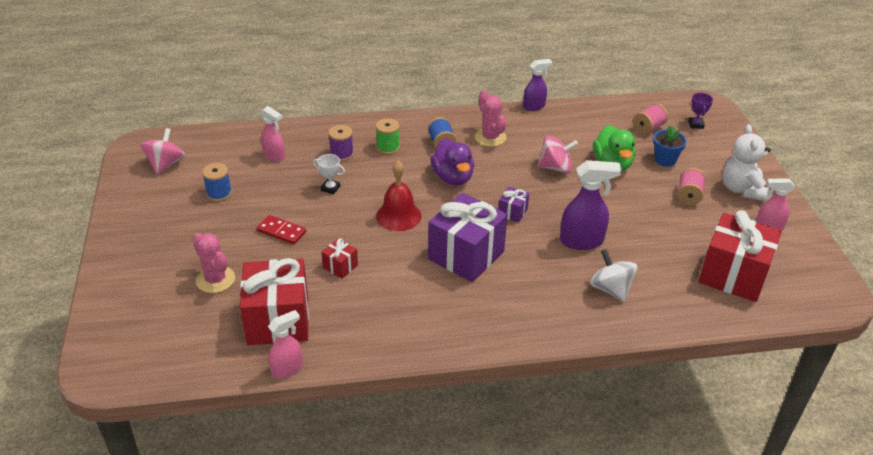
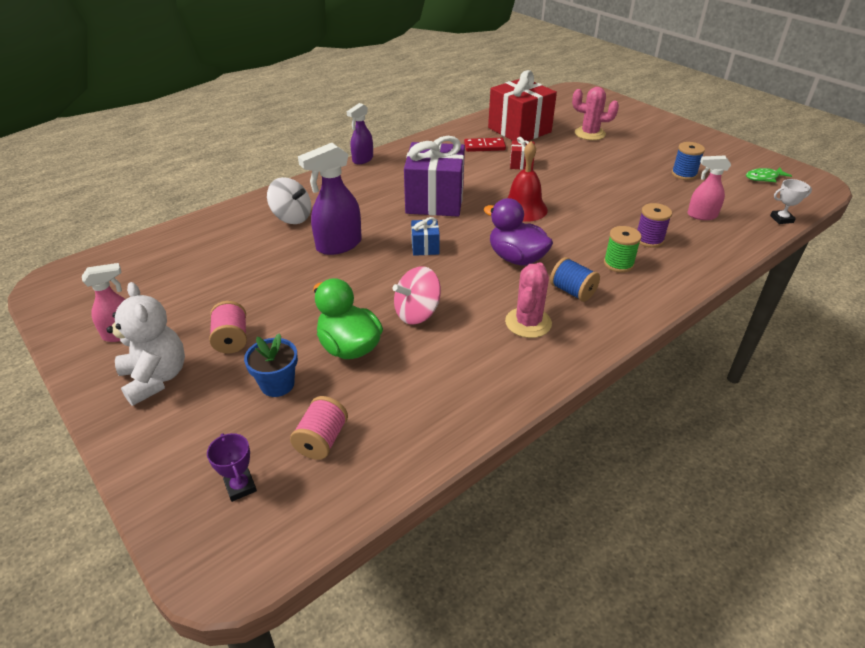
camera: 150 degrees right, 0 degrees up
pink spinning top [141,128,185,174] -> green fish [746,167,792,182]
red domino [257,215,306,245] -> red domino moved to [464,138,506,152]
pink spray bottle [268,310,303,378] -> none
white trophy [313,154,345,194] -> white trophy moved to [770,179,812,224]
pink cactus [475,90,507,147] -> pink cactus turned 75 degrees clockwise [505,262,552,338]
purple gift [498,187,529,223] -> blue gift [411,217,440,256]
purple spray bottle [523,59,552,111] -> purple spray bottle moved to [347,103,373,164]
red gift [699,210,782,302] -> none

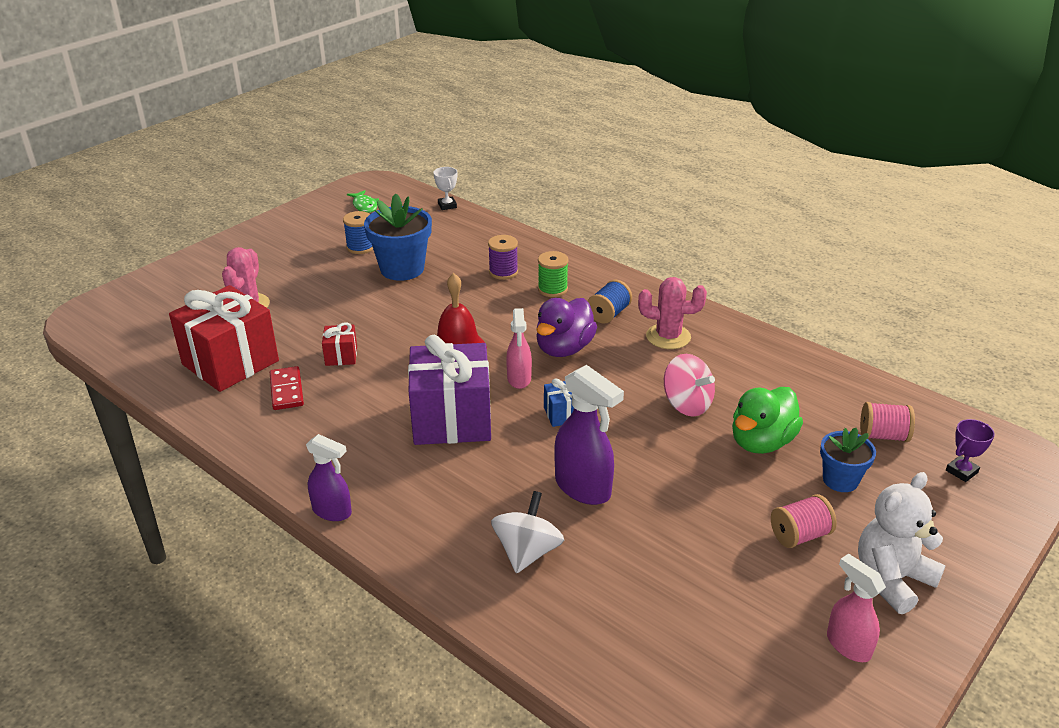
camera: 100 degrees left, 5 degrees down
pink spray bottle [688,156,731,220] -> pink spray bottle moved to [506,308,532,389]
none -> blue flower pot [364,193,432,281]

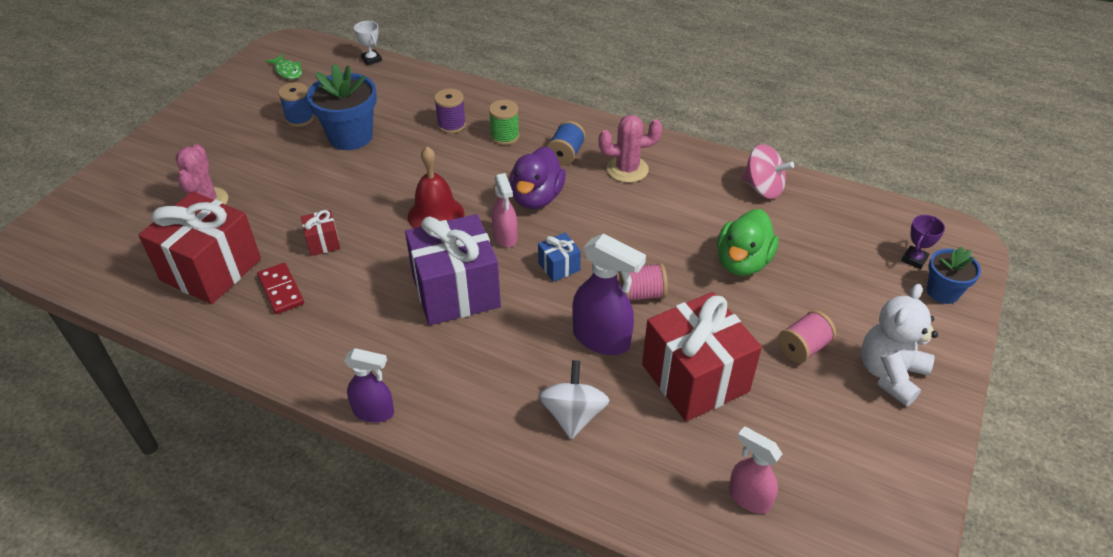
camera: 15 degrees left, 10 degrees up
pink spinning top [664,354,715,417] -> pink spinning top moved to [741,144,794,199]
blue flower pot [820,428,876,492] -> blue flower pot moved to [927,247,981,304]
pink spray bottle [827,554,886,662] -> pink spray bottle moved to [729,426,782,514]
pink spool [860,402,915,442] -> pink spool moved to [619,263,668,300]
none -> red gift [642,292,762,422]

